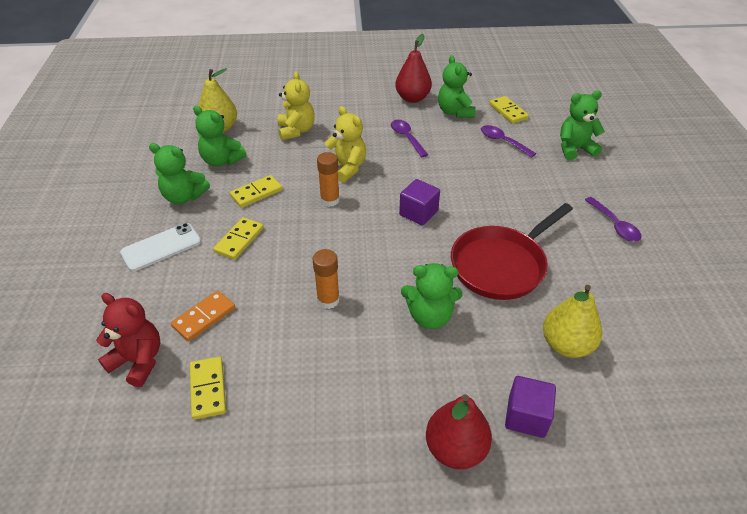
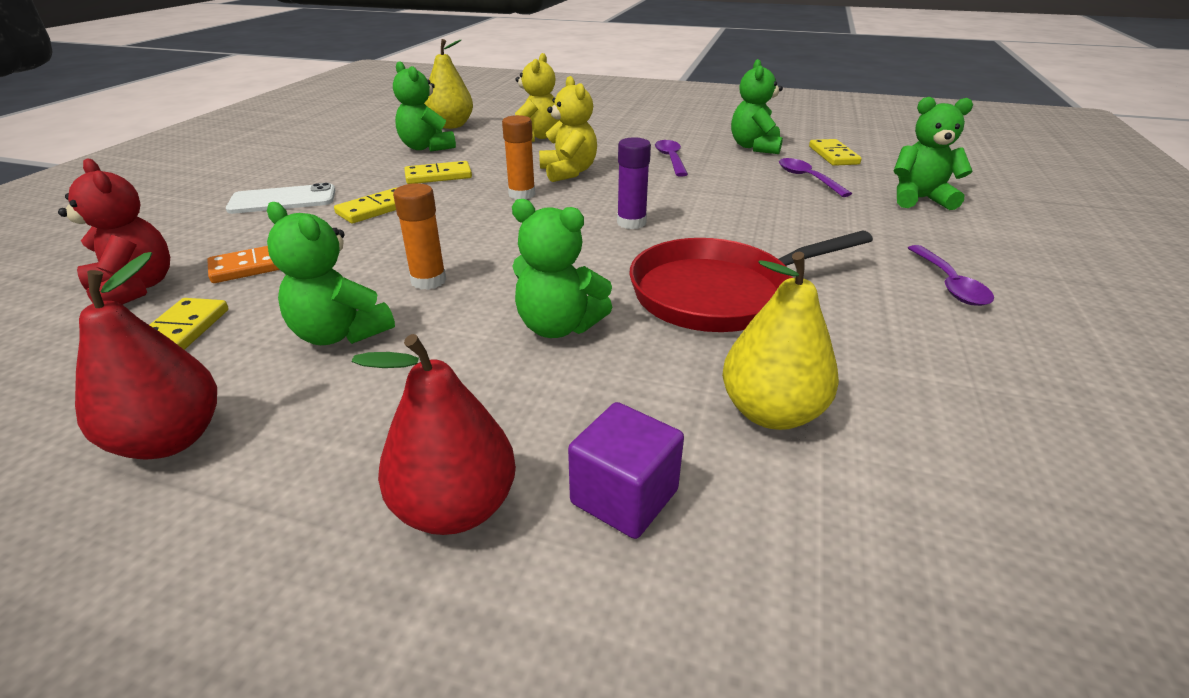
camera: 20 degrees right, 10 degrees down
green teddy bear [149,143,210,204] -> green teddy bear moved to [267,202,395,345]
red pear [395,34,432,103] -> red pear moved to [75,252,217,460]
purple cube [399,179,440,226] -> purple glue stick [617,137,651,229]

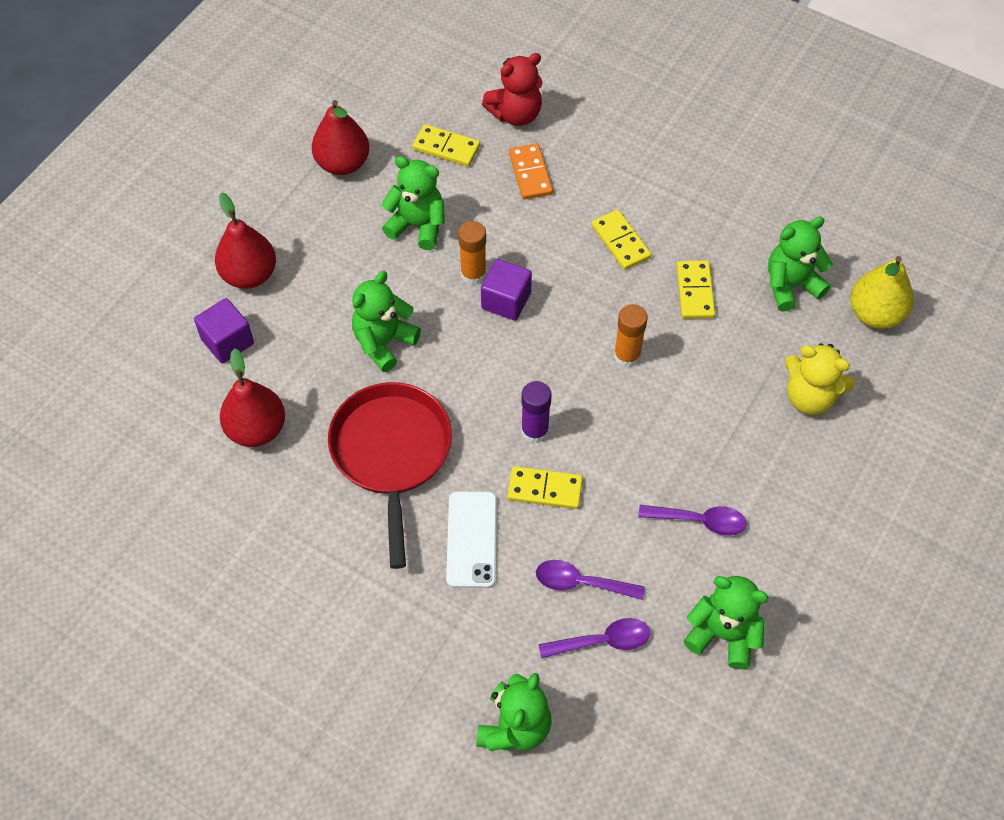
camera: 105 degrees right, 25 degrees up
white phone [226,183,335,214] -> white phone moved to [446,491,497,588]
green teddy bear [267,202,395,345] -> green teddy bear turned 60 degrees clockwise [381,156,445,250]
yellow teddy bear [539,76,597,182] -> none
yellow pear [722,252,839,430] -> red pear [220,348,285,447]
yellow domino [809,139,862,166] -> yellow domino moved to [508,466,583,509]
purple spoon [908,245,994,306] -> purple spoon moved to [536,560,645,600]
none -> purple cube [481,259,532,321]

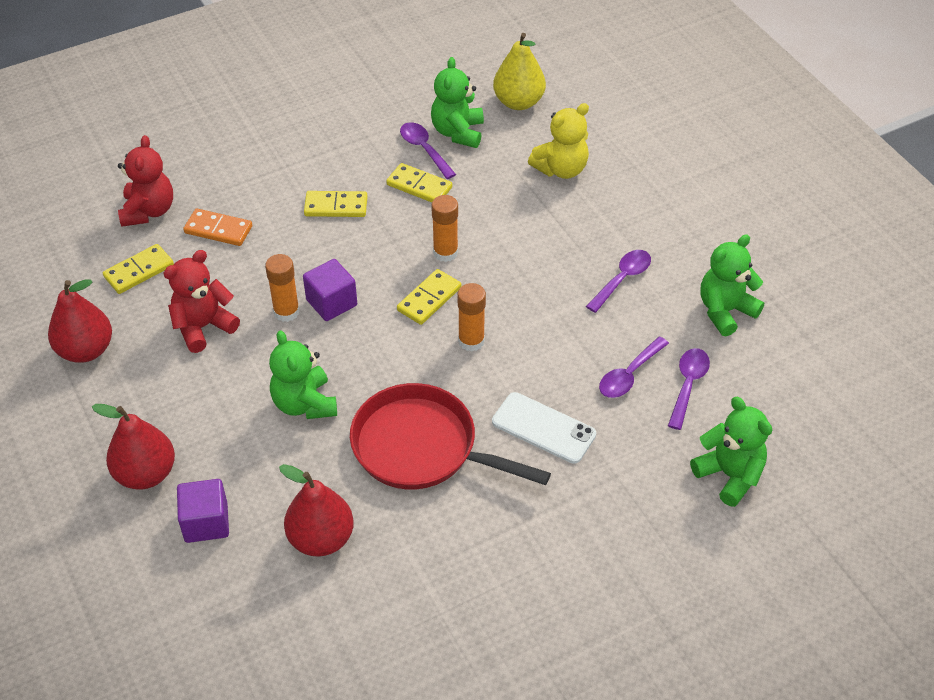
camera: 60 degrees left, 10 degrees down
green teddy bear [381,156,445,250] -> red teddy bear [163,250,240,353]
yellow domino [508,466,583,509] -> yellow domino moved to [397,269,461,325]
purple glue stick [521,381,551,443] -> orange glue stick [458,283,486,352]
none -> purple spoon [400,122,456,179]

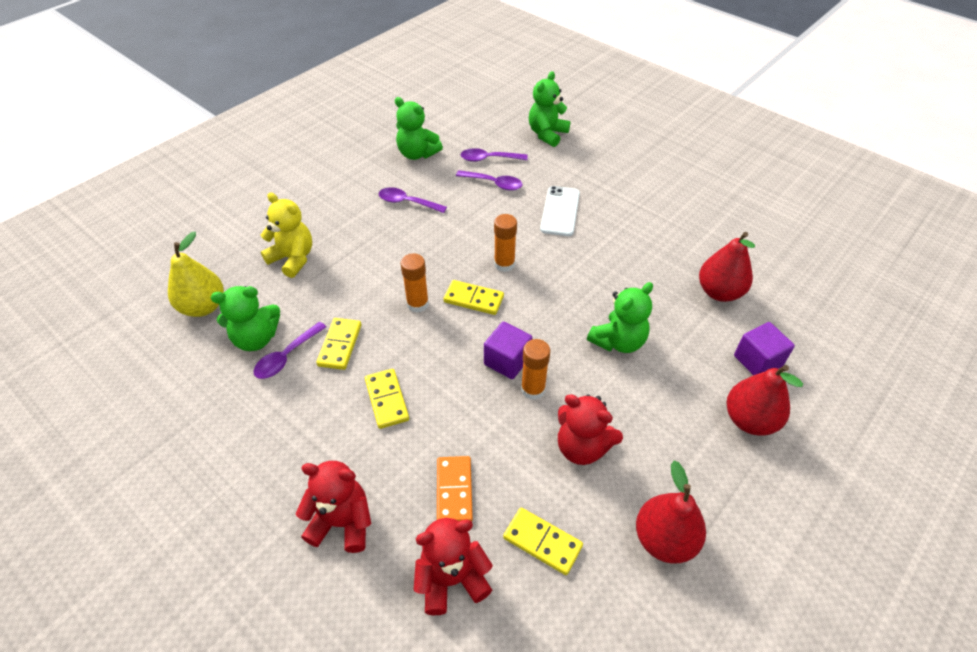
camera: 110 degrees left, 0 degrees up
red pan [350,383,551,490] -> none
none -> red teddy bear [296,461,371,553]

